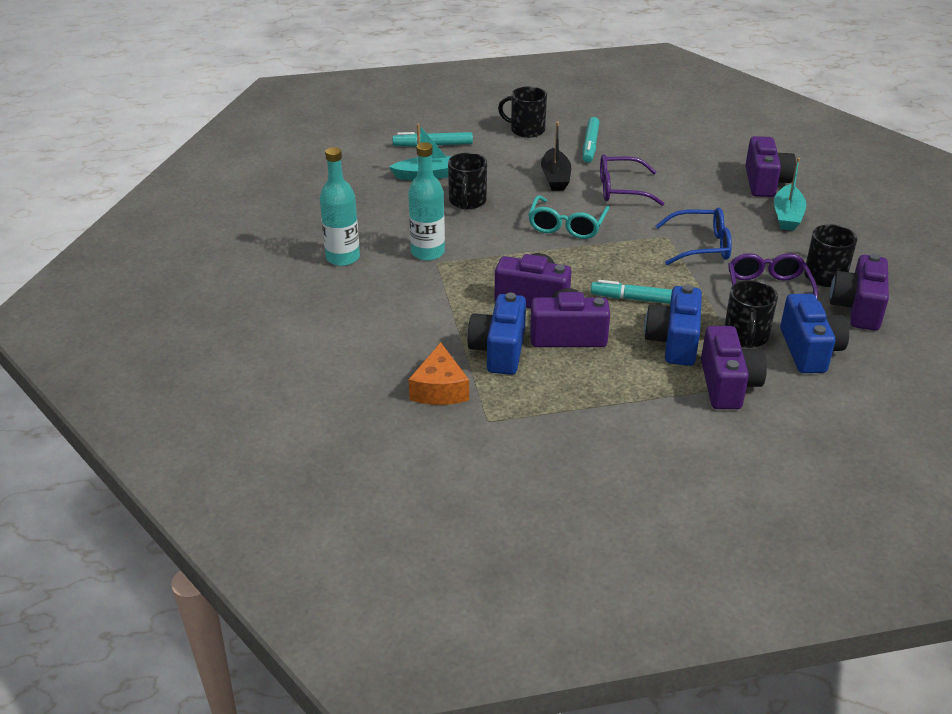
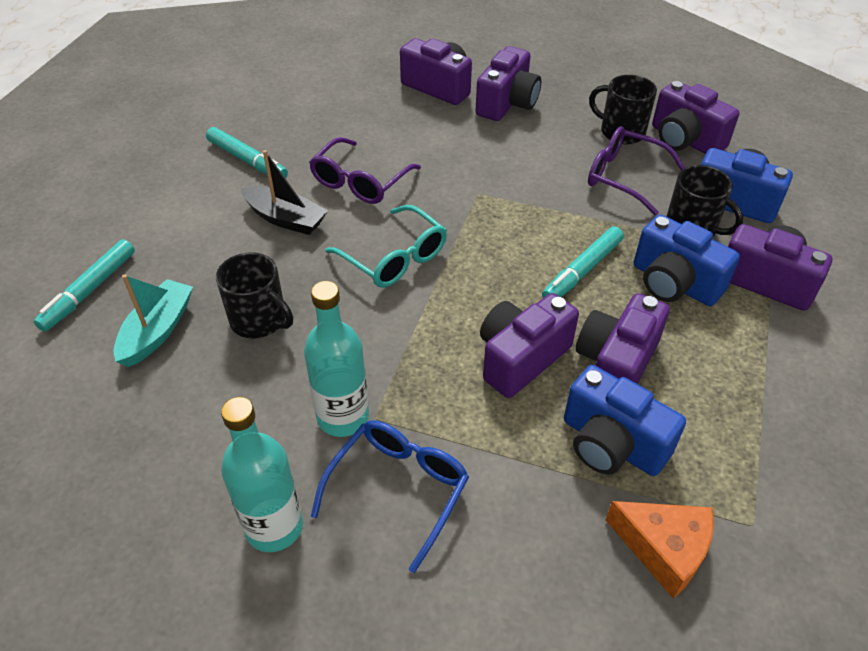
camera: 60 degrees left, 10 degrees up
black mug [498,87,547,138] -> none
blue glasses [655,207,732,265] -> blue glasses moved to [311,420,469,573]
turquoise boat [774,158,806,231] -> purple camera [475,46,541,121]

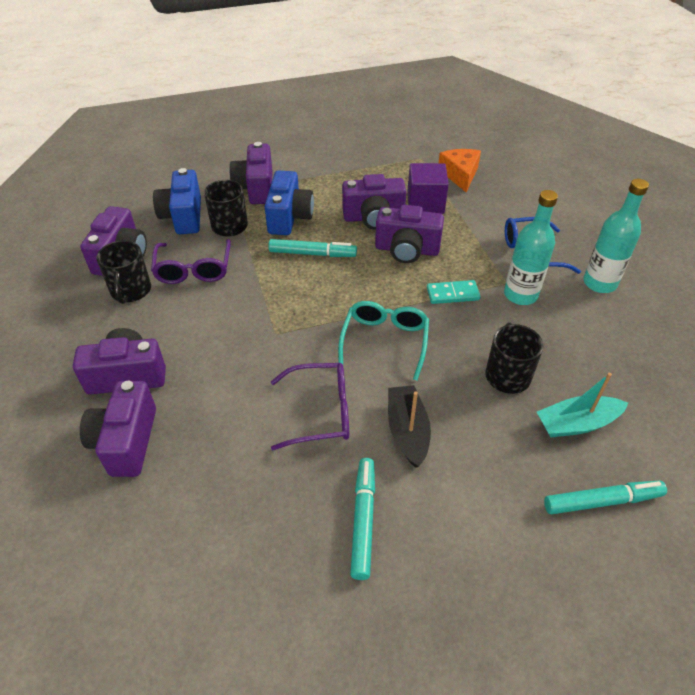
camera: 125 degrees left, 0 degrees up
blue camera [564,365,686,476] -> purple cube [407,163,449,214]
none -> turquoise domino [427,280,480,304]

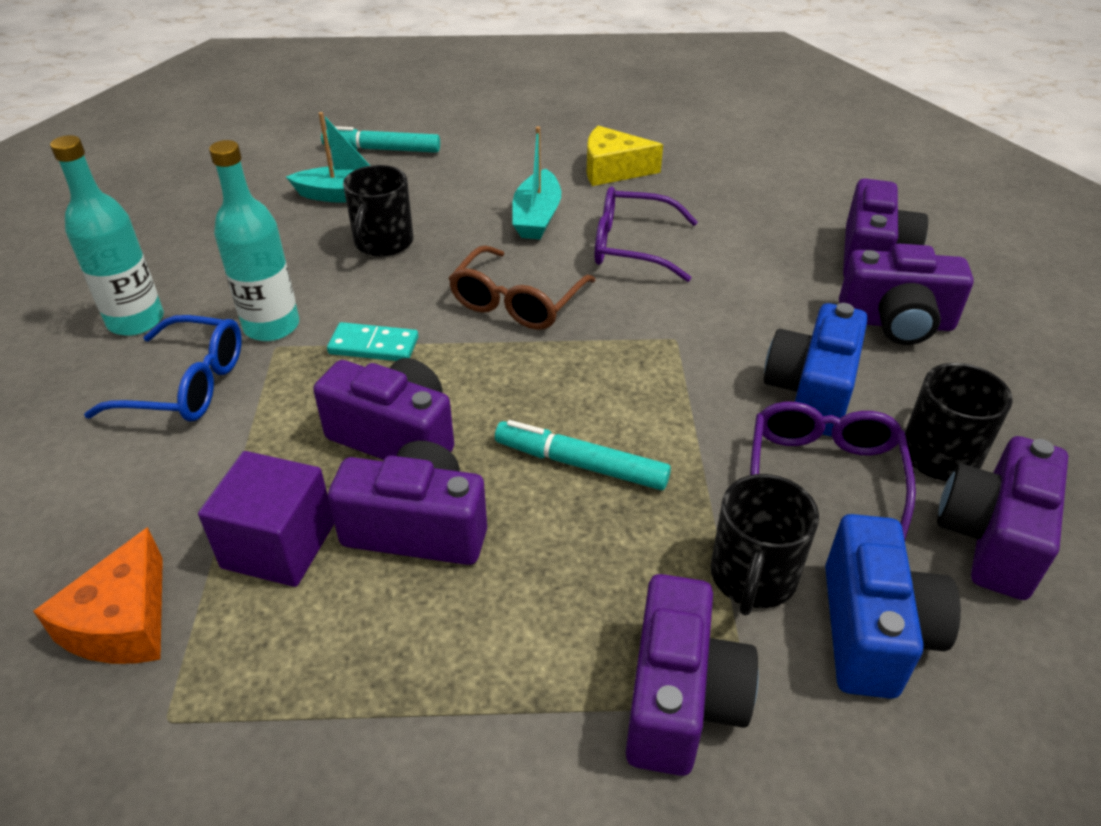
camera: 165 degrees left, 5 degrees down
blue camera [265,170,314,235] -> blue camera moved to [764,303,868,436]
turquoise glasses [338,301,429,380] -> brown glasses [448,245,596,330]
turquoise marker [350,458,375,580] -> yellow cheese [587,126,663,186]
black boat [388,385,431,468] -> turquoise boat [512,126,561,239]

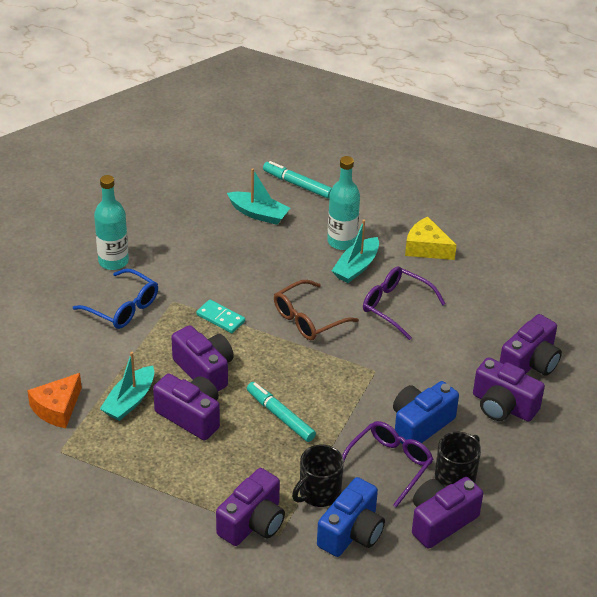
camera: 25 degrees right, 0 degrees up
purple cube [198,451,334,587] -> turquoise boat [100,352,154,421]
turquoise bottle [209,140,299,341] -> turquoise bottle moved to [327,156,360,250]
black mug [343,165,413,257] -> none

